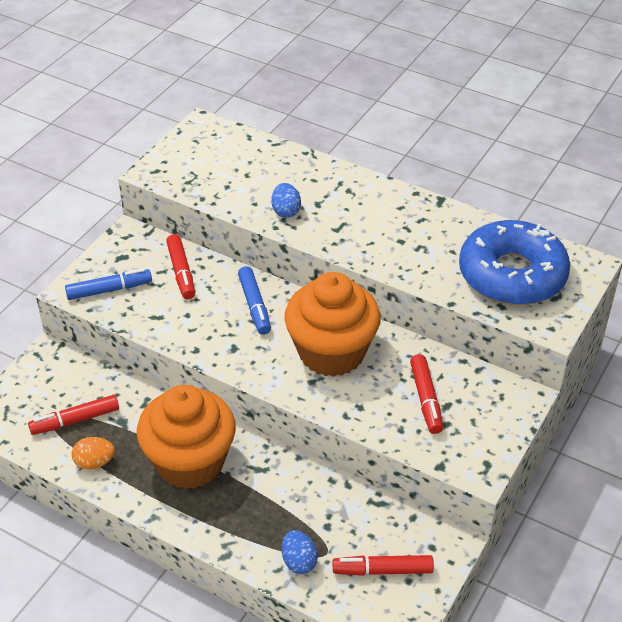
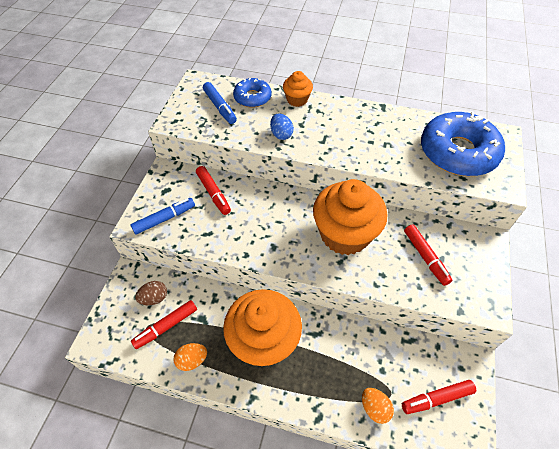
camera: 15 degrees left, 10 degrees up
blue marker [238,266,271,335] -> blue marker moved to [203,82,237,124]
blue egg [282,530,318,574] -> orange egg [362,388,394,424]
none -> brown egg [135,281,167,305]
none -> blue donut [233,78,271,108]
none -> orange cupcake [283,71,313,107]

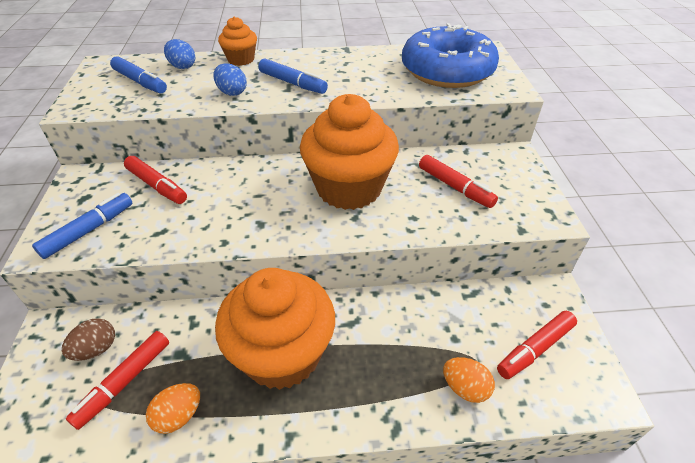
camera: 20 degrees left, 10 degrees down
blue donut [233,78,271,108] -> blue egg [164,39,195,69]
none -> blue marker [259,58,328,94]

